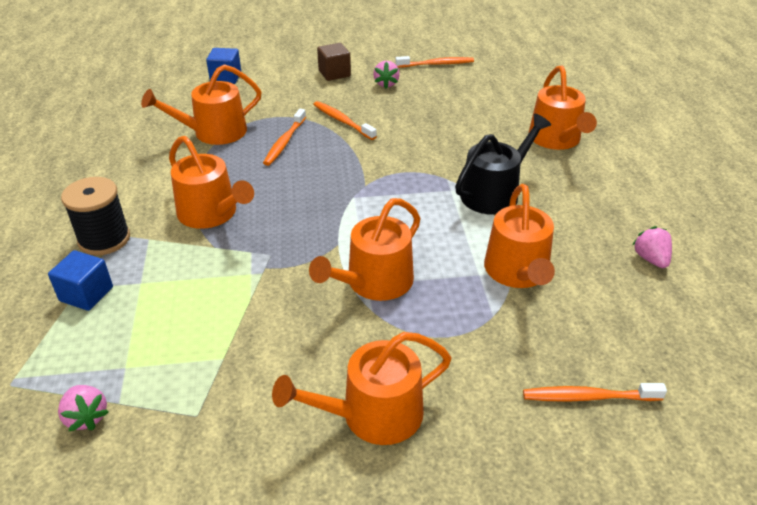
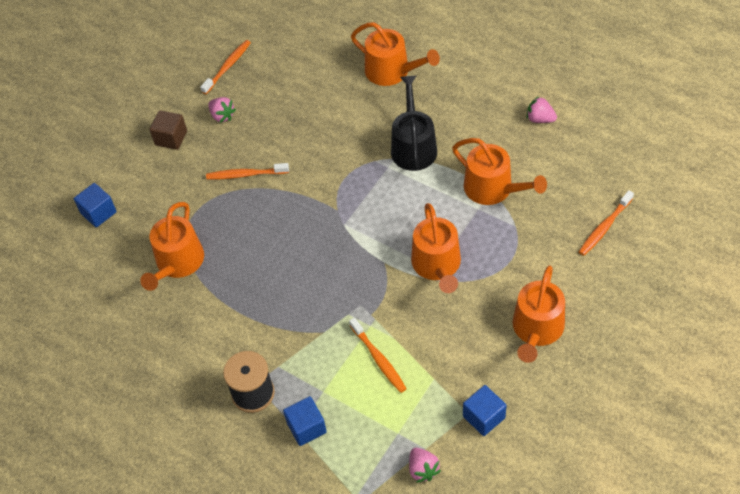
camera: 45 degrees left, 15 degrees up
pink strawberry [58,385,109,431] -> pink strawberry turned 60 degrees clockwise [409,448,441,483]
orange watering can [169,136,254,229] -> none
orange toothbrush [263,109,306,166] -> orange toothbrush moved to [349,317,407,393]
none -> blue cube [463,385,507,436]

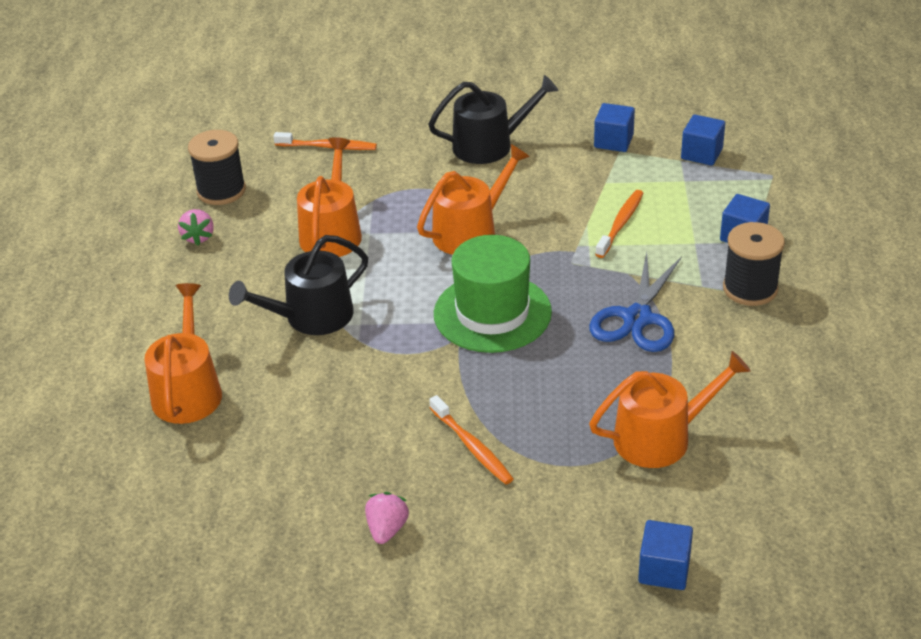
camera: 125 degrees left, 15 degrees down
brown cube [150,110,187,150] -> none
orange toothbrush [200,40,251,94] -> none
pink strawberry [409,448,441,483] -> blue cube [681,115,725,166]
orange watering can [513,265,565,363] -> black watering can [428,75,559,164]
none -> black spool [188,130,246,205]
none -> green hat [434,235,552,353]
none -> blue scissors [589,252,682,352]

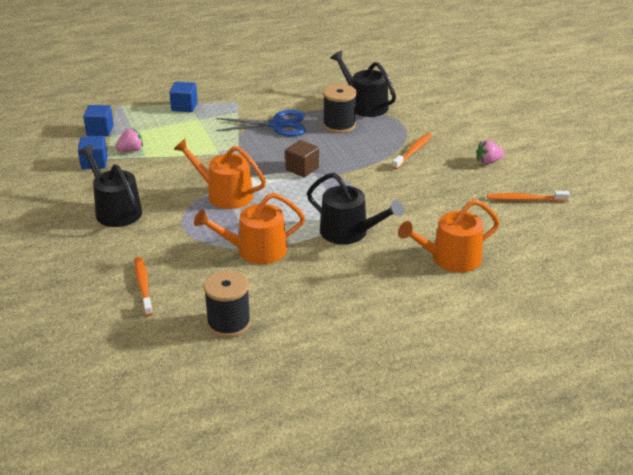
camera: 115 degrees left, 5 degrees down
pink strawberry [178,209,214,246] -> pink strawberry moved to [115,129,143,152]
green hat [434,235,552,353] -> brown cube [285,140,319,177]
orange watering can [589,351,751,468] -> black watering can [331,51,396,117]
orange toothbrush [595,190,643,258] -> orange toothbrush moved to [487,191,570,202]
blue cube [638,520,693,590] -> none
black spool [723,222,785,306] -> black spool moved to [323,84,357,133]

